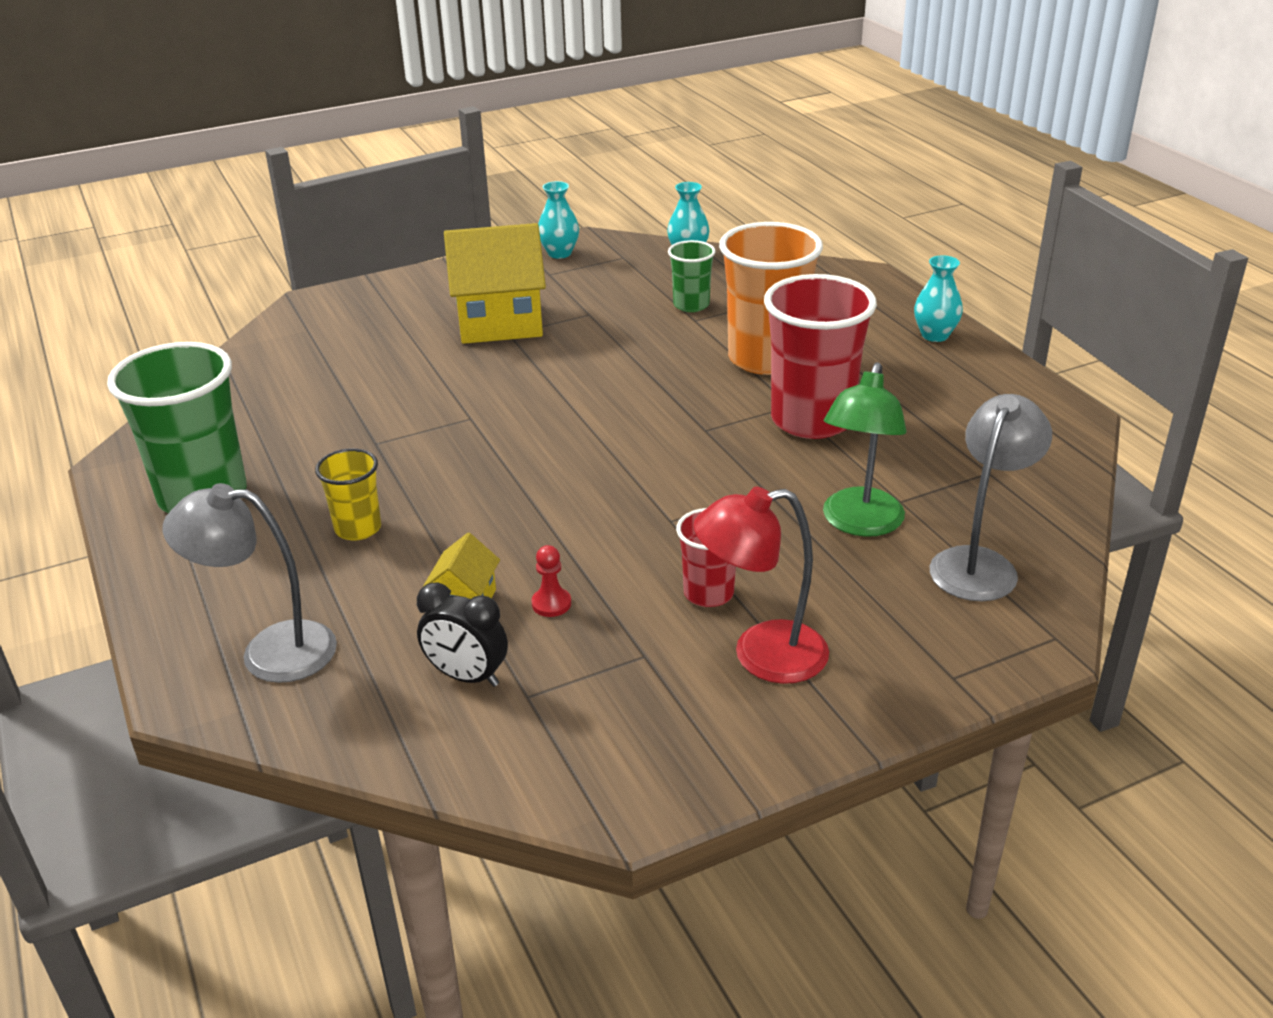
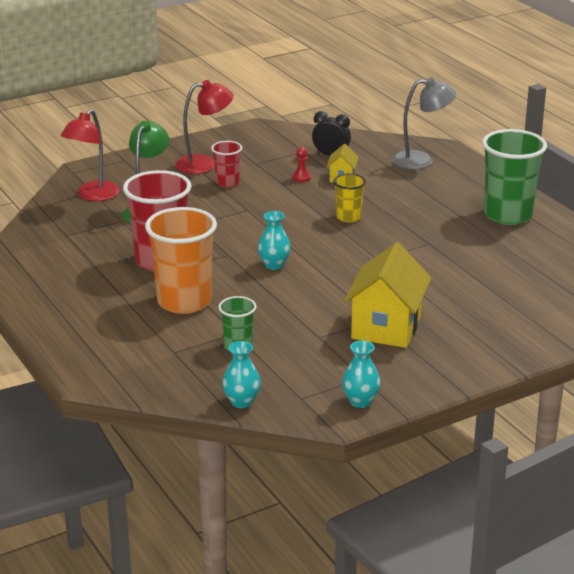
camera: 175 degrees right, 5 degrees down
yellow cup [315,448,381,540] -> yellow cup moved to [333,174,366,223]
yellow house [444,223,546,344] -> yellow house turned 60 degrees counterclockwise [344,242,431,348]
turquoise vase [914,255,963,342] -> turquoise vase moved to [258,211,291,270]
grey lamp [930,394,1052,601] -> red lamp [60,109,120,201]

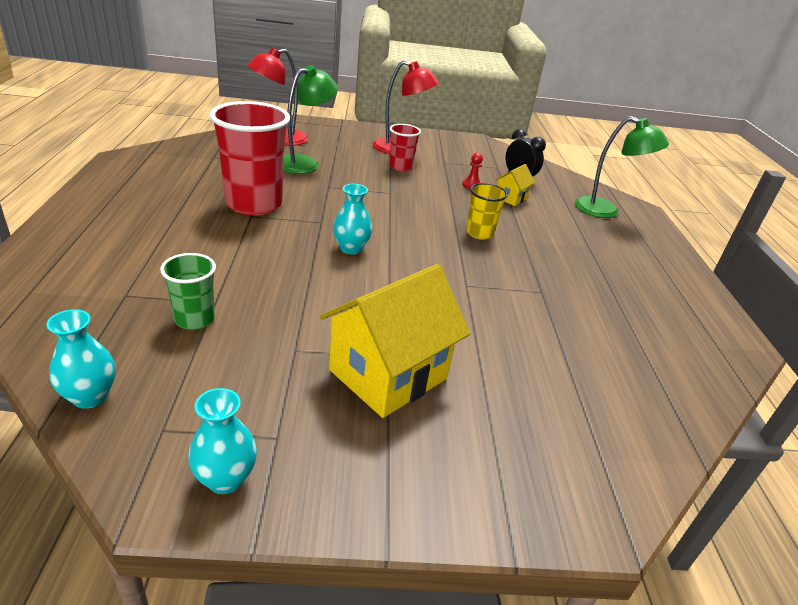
camera: 25 degrees right, 5 degrees up
orange cup [145,207,217,314] -> none
grey lamp [392,77,456,169] -> green lamp [575,116,669,218]
green cup [482,129,547,225] -> none

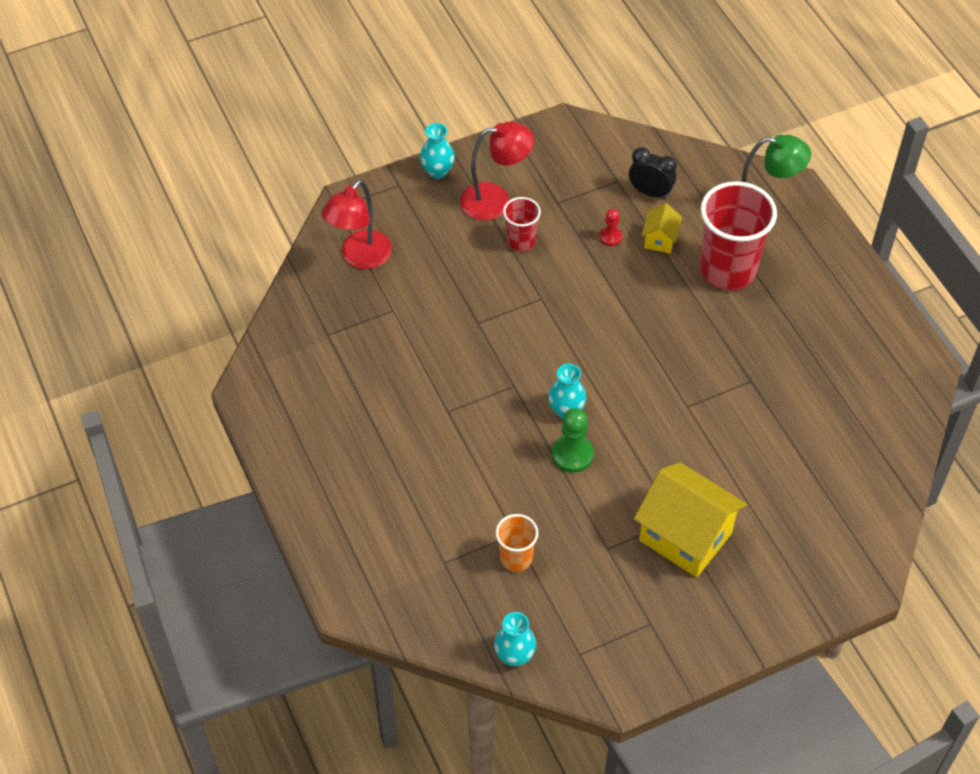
camera: 20 degrees left, 20 degrees up
green cup [160,253,216,330] -> orange cup [496,514,538,572]
turquoise vase [188,388,257,494] -> turquoise vase moved to [420,123,455,179]
red cup [209,101,290,216] -> red cup moved to [700,181,777,290]
green lamp [283,65,338,174] -> none
yellow house [319,264,471,418] -> yellow house turned 75 degrees counterclockwise [634,462,747,577]
yellow cup [466,183,508,240] -> none
none -> green pawn [552,408,594,473]

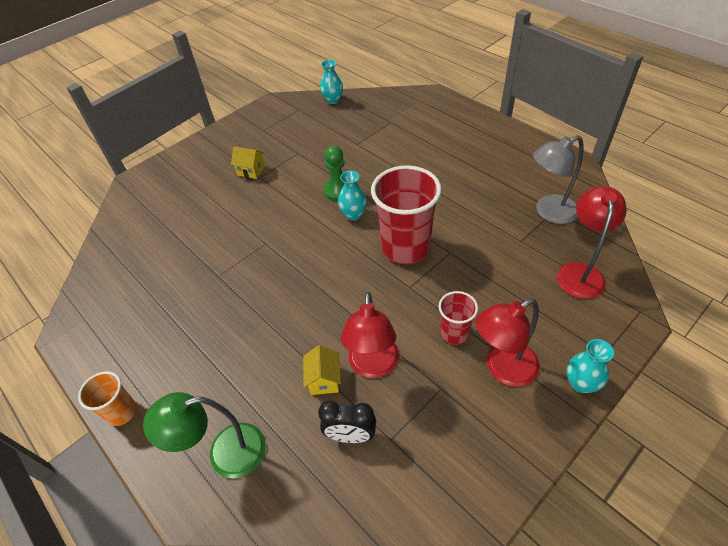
camera: 165 degrees right, 5 degrees down
orange cup [496,514,538,572] -> orange cup moved to [78,371,137,426]
red pawn [600,209,622,246] -> red lamp [341,292,399,378]
yellow house [634,462,747,577] -> yellow house [231,146,265,179], size x0.47
red cup [700,181,777,290] -> red cup moved to [371,165,442,264]
none -> grey lamp [533,135,584,224]

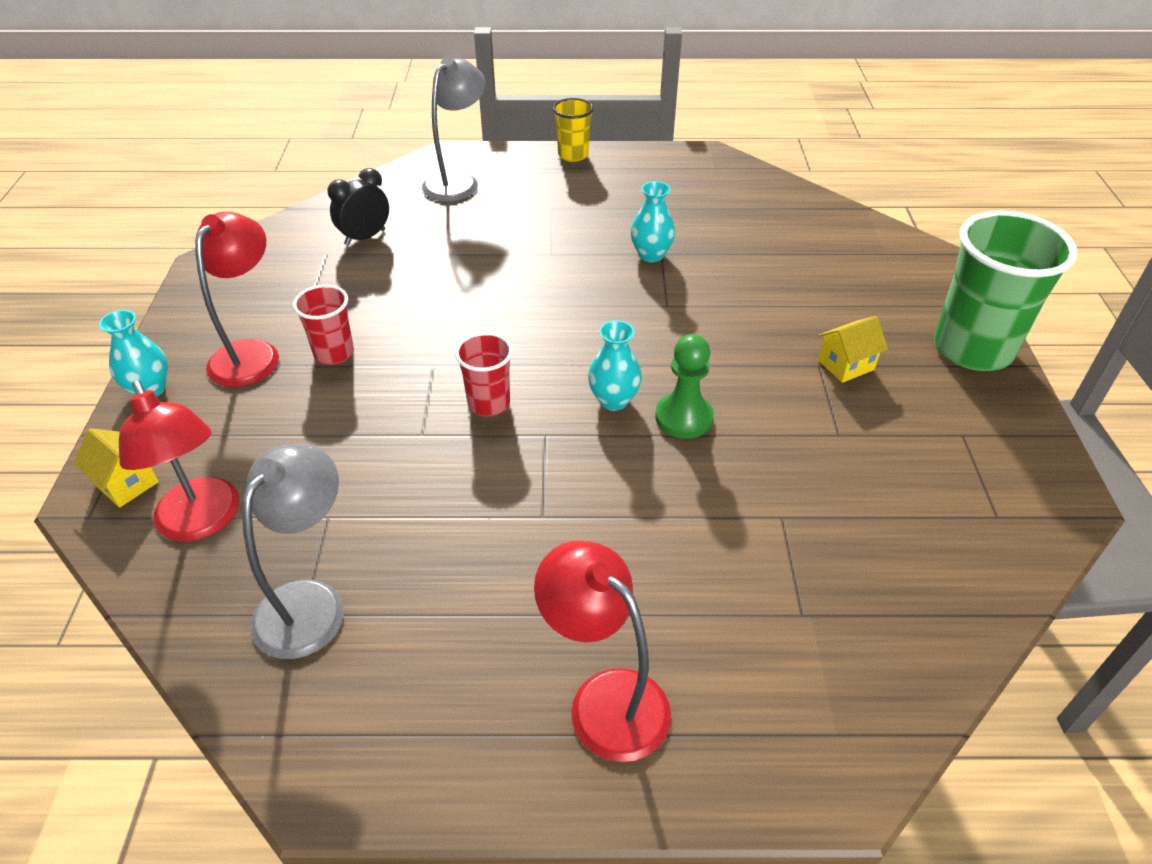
camera: 130 degrees right, 5 degrees down
orange cup [78,371,137,426] -> yellow cup [553,98,594,162]
green lamp [143,392,266,478] -> grey lamp [422,56,486,202]
yellow house [303,345,341,395] -> yellow house moved to [73,428,159,508]
turquoise vase [320,60,343,104] -> turquoise vase moved to [631,181,675,262]
red lamp [341,292,399,378] -> red lamp moved to [534,540,671,762]
red cup [371,165,442,264] -> red cup [455,332,513,417], size x0.51
none -> green cup [934,211,1078,371]

